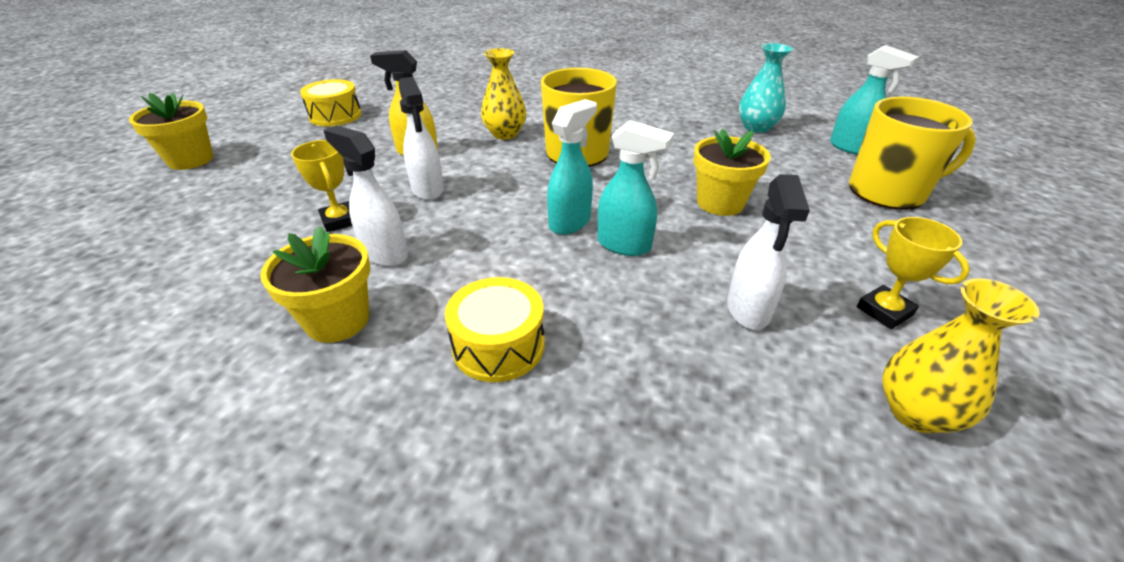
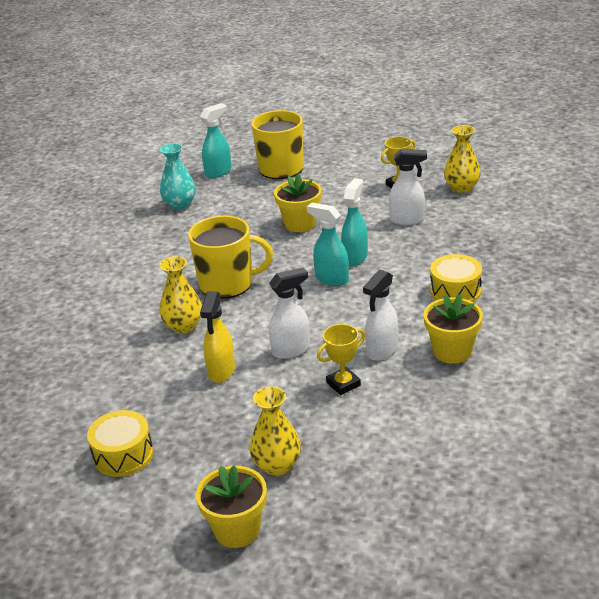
camera: 90 degrees left, 5 degrees down
none -> yellow vase [249,386,301,476]

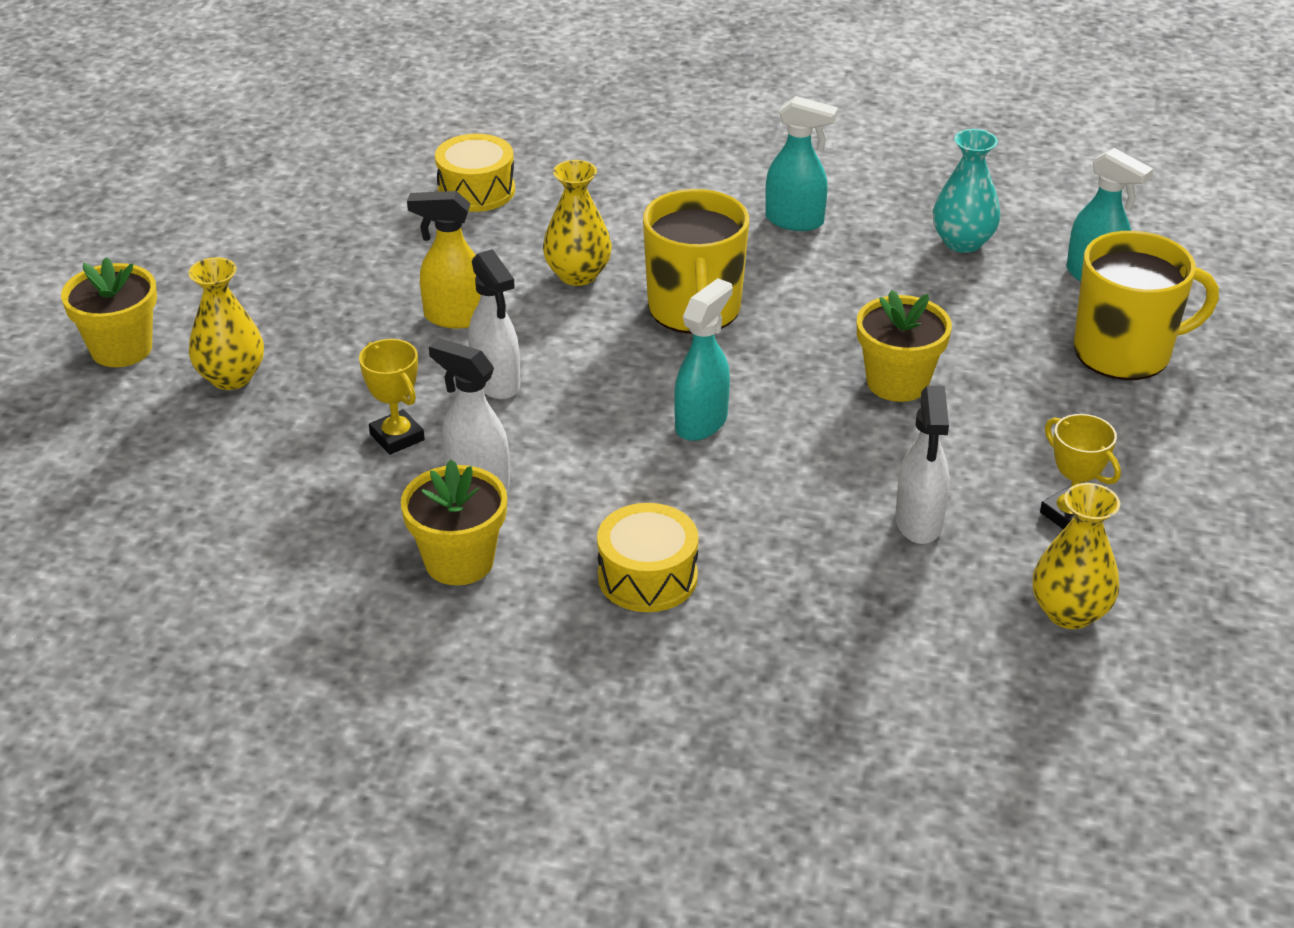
camera: 85 degrees right, 5 degrees up
yellow drum [87,410,153,477] -> yellow drum moved to [435,134,515,212]
turquoise spray bottle [341,178,368,266] -> turquoise spray bottle moved to [765,96,838,231]

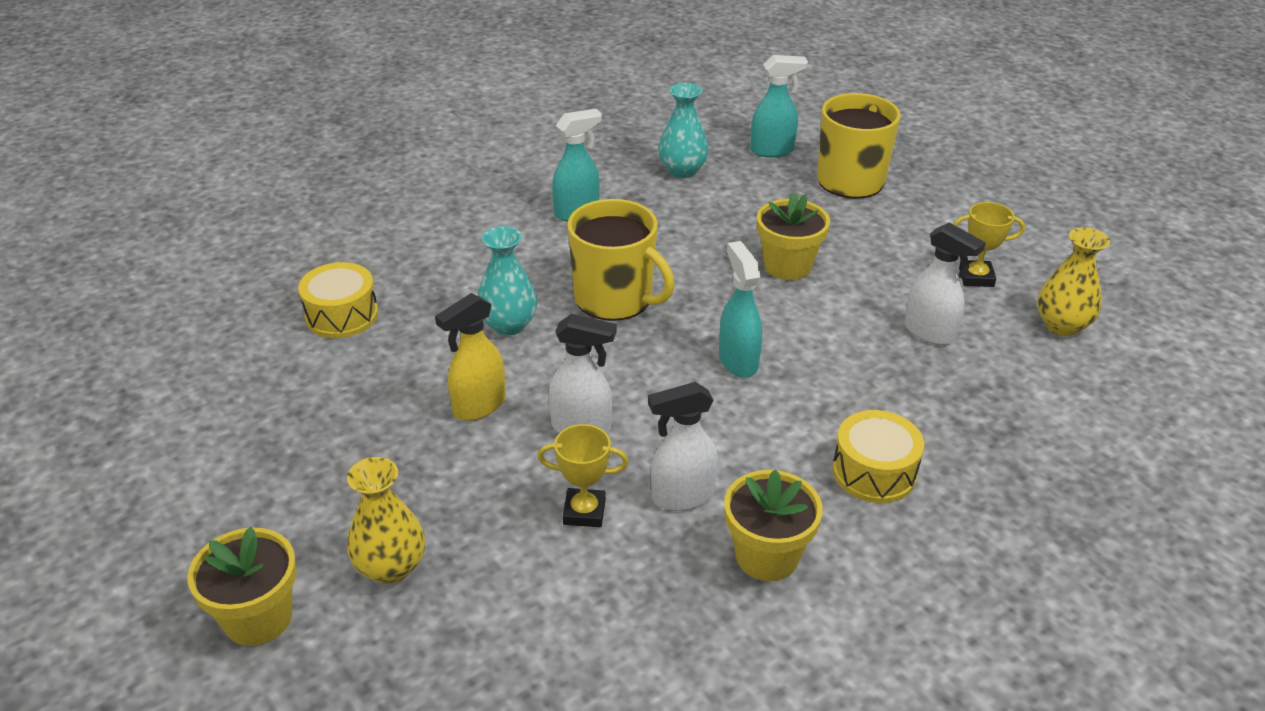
camera: 50 degrees left, 0 degrees up
yellow vase [543,160,612,286] -> turquoise vase [477,226,538,335]

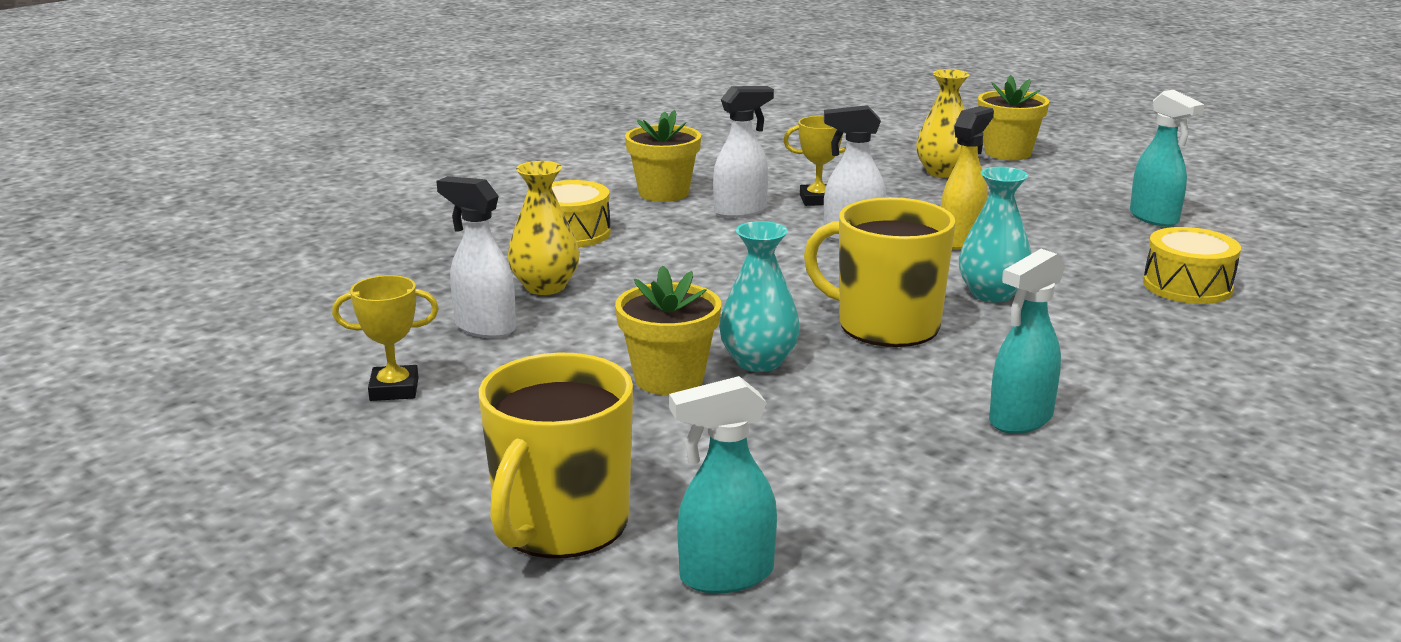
camera: 170 degrees right, 15 degrees down
turquoise vase [658,83,709,178] -> turquoise vase moved to [719,221,800,372]
turquoise spray bottle [719,241,762,378] -> turquoise spray bottle moved to [1130,90,1205,227]
yellow vase [1037,227,1110,336] -> yellow vase moved to [508,161,580,295]

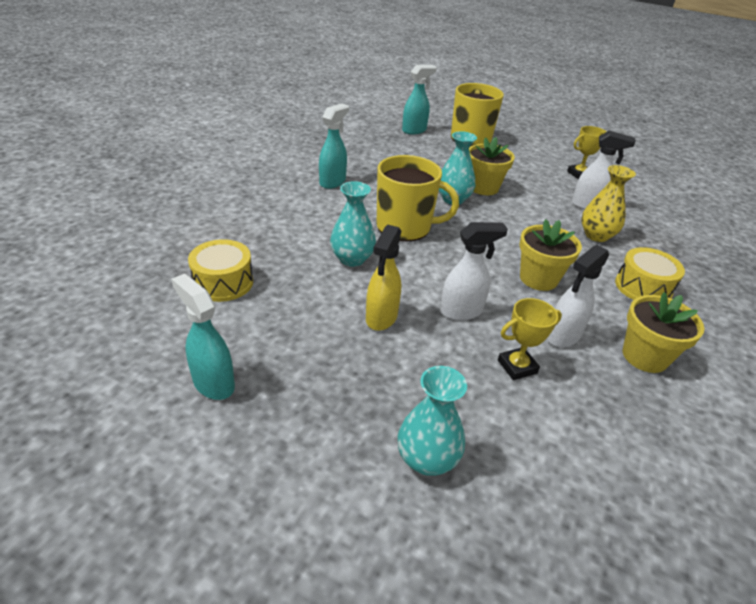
camera: 160 degrees right, 15 degrees up
yellow vase [916,69,970,178] -> turquoise vase [398,366,467,476]
yellow flower pot [978,75,1050,160] -> yellow flower pot moved to [519,219,582,291]

